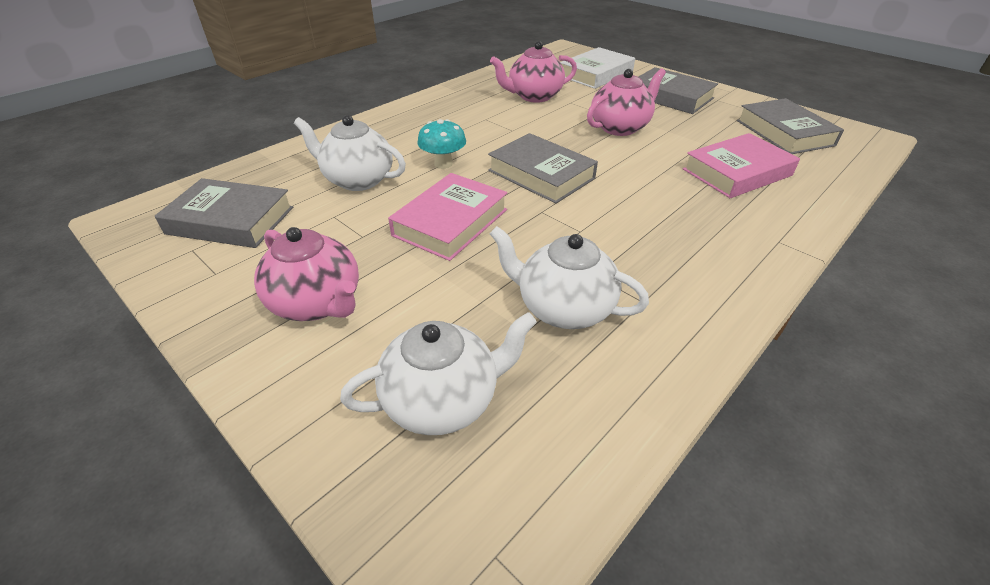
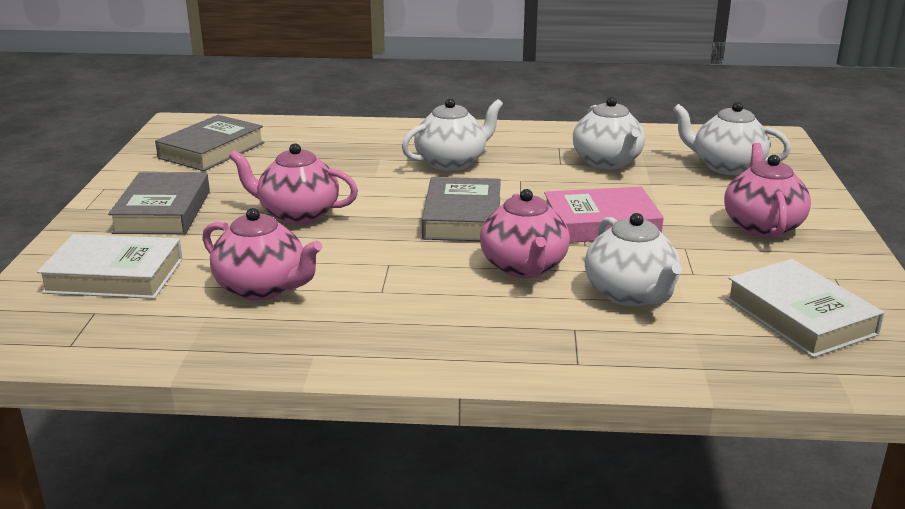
camera: 130 degrees left, 15 degrees down
grey book [155,178,293,248] -> white book [725,259,884,358]
turquoise mushroom [417,119,466,169] -> pink teapot [480,189,570,278]
pink book [683,133,800,198] -> none
none -> white teapot [402,98,503,171]

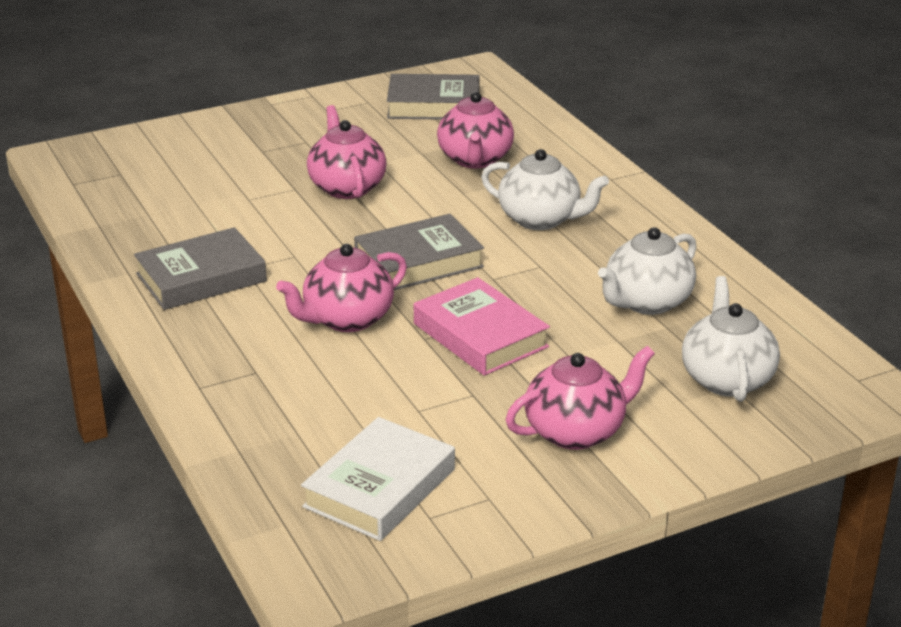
camera: 60 degrees right, 5 degrees up
white book [37,234,183,299] -> none
grey book [108,172,210,234] -> grey book moved to [134,227,267,310]
pink teapot [202,208,322,301] -> pink teapot moved to [437,92,514,168]
white teapot [585,213,682,306] -> none

